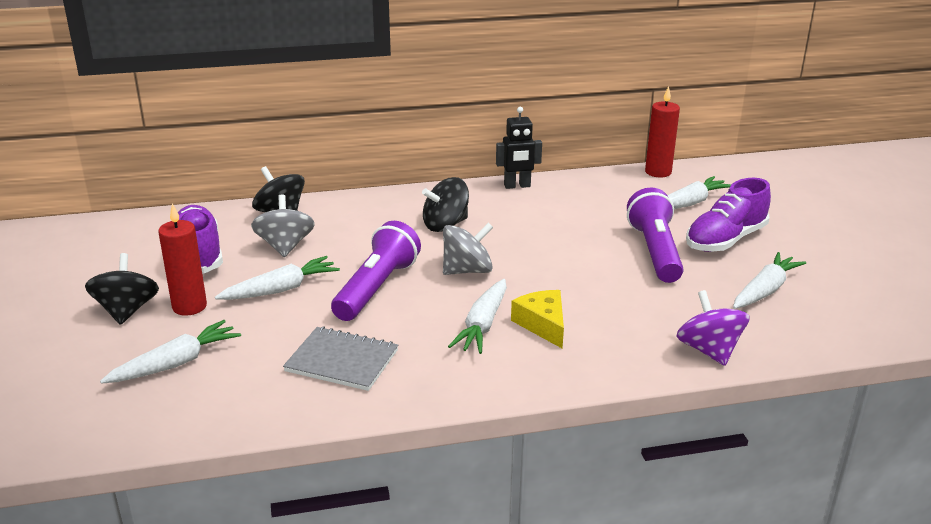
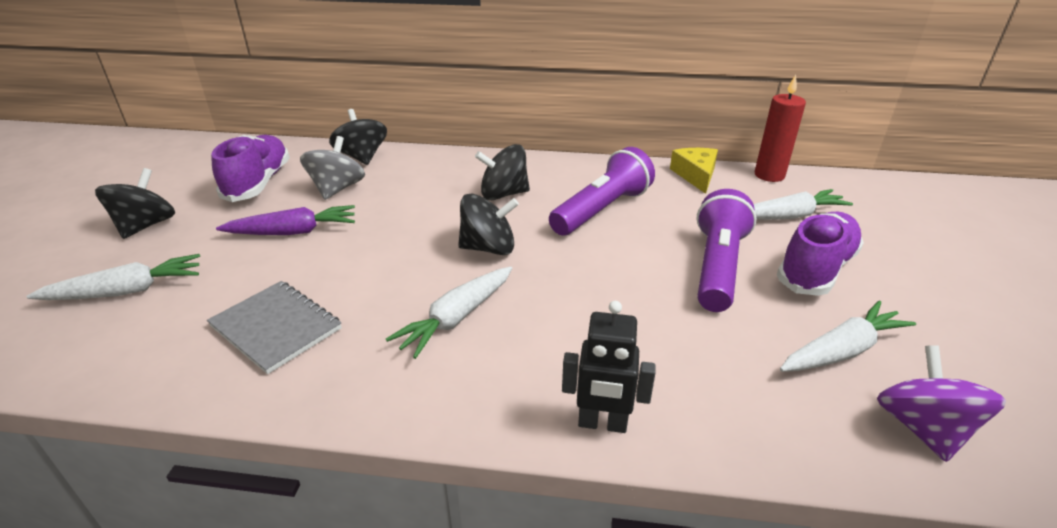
camera: 20 degrees right, 5 degrees up
red candle [158,203,207,316] -> none
white carrot [215,256,340,300] -> purple carrot [216,205,355,235]
purple flashlight [331,221,421,321] -> purple flashlight moved to [549,147,655,235]
grey spinning top [443,223,493,275] -> black spinning top [458,193,519,255]
black robot [496,107,542,189] -> black robot moved to [562,301,656,433]
yellow cheese [511,290,564,348] -> yellow cheese moved to [670,148,718,194]
purple spinning top [676,290,750,366] -> purple spinning top moved to [877,345,1006,462]
purple shoe [686,178,771,252] -> purple shoe turned 150 degrees clockwise [777,212,864,296]

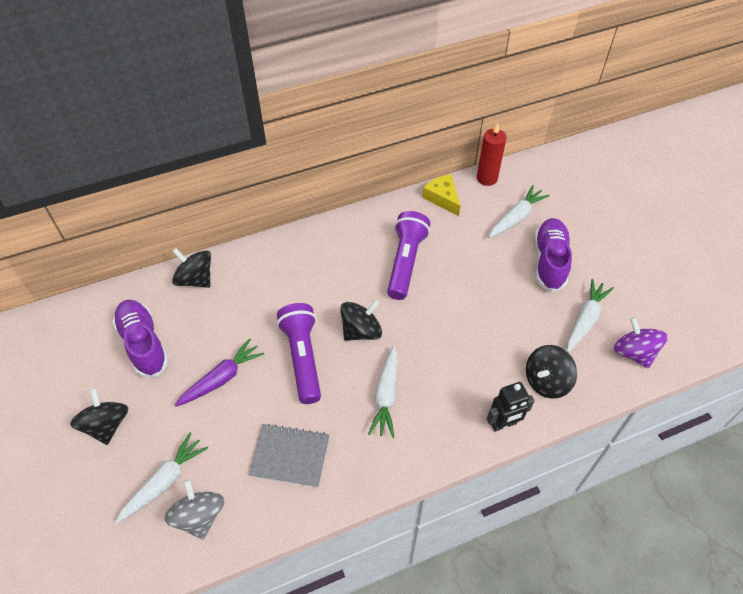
camera: 30 degrees left, 20 degrees up
grey spinning top [300,136,365,200] -> grey spinning top moved to [164,479,225,539]
black spinning top [475,144,530,200] -> black spinning top moved to [526,345,577,399]
purple flashlight [697,189,757,312] -> purple flashlight moved to [277,303,321,404]

